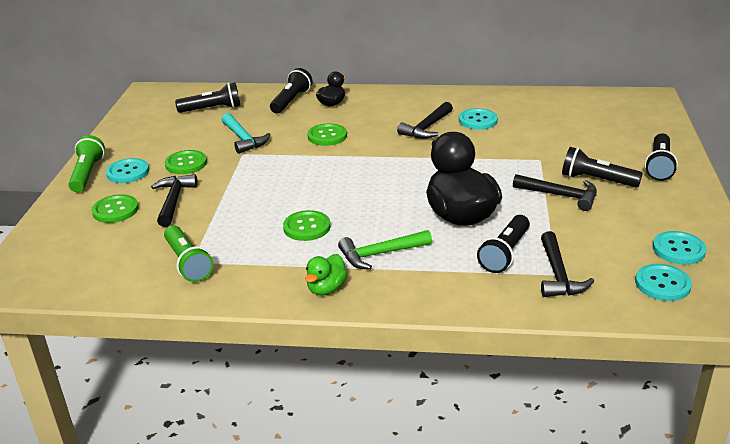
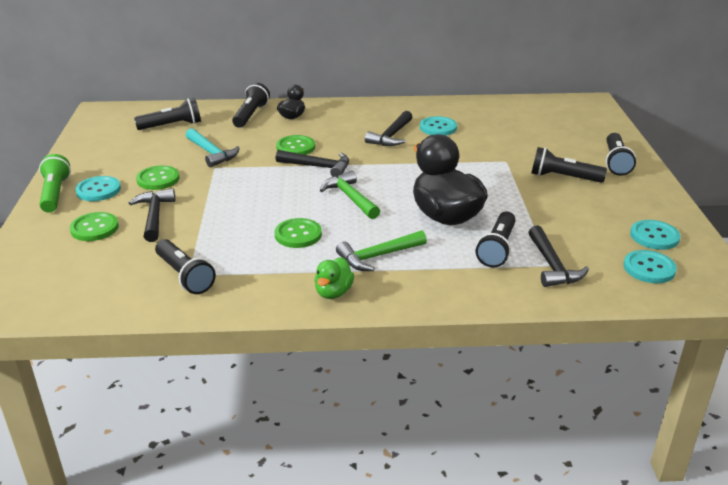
camera: 10 degrees left, 0 degrees up
green flashlight [164,225,213,282] -> black flashlight [155,239,216,294]
black hammer [513,174,597,211] -> black hammer moved to [276,150,349,177]
none -> green hammer [320,171,380,219]

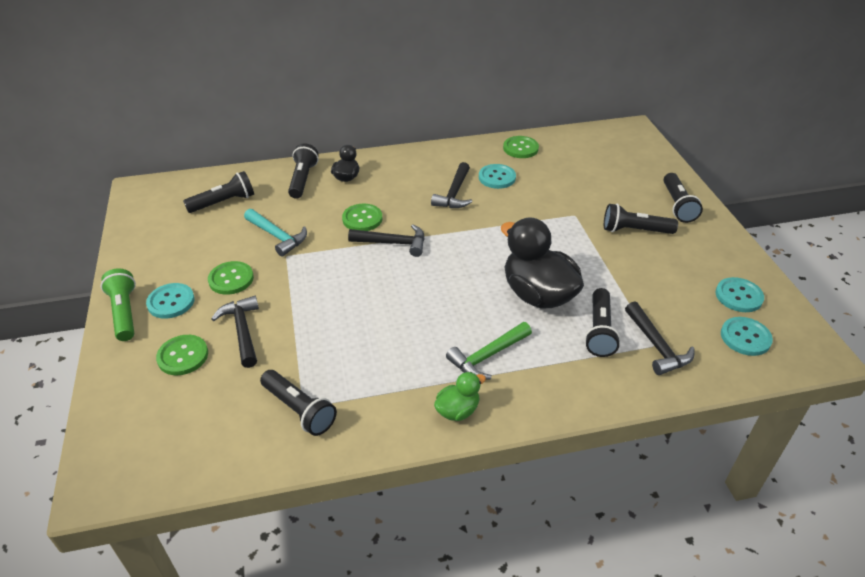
camera: 10 degrees left, 10 degrees up
green button [275,218,322,248] -> green button moved to [503,136,539,158]
green duck [314,257,354,299] -> green duck turned 135 degrees counterclockwise [434,372,486,421]
green hammer [320,171,380,219] -> none

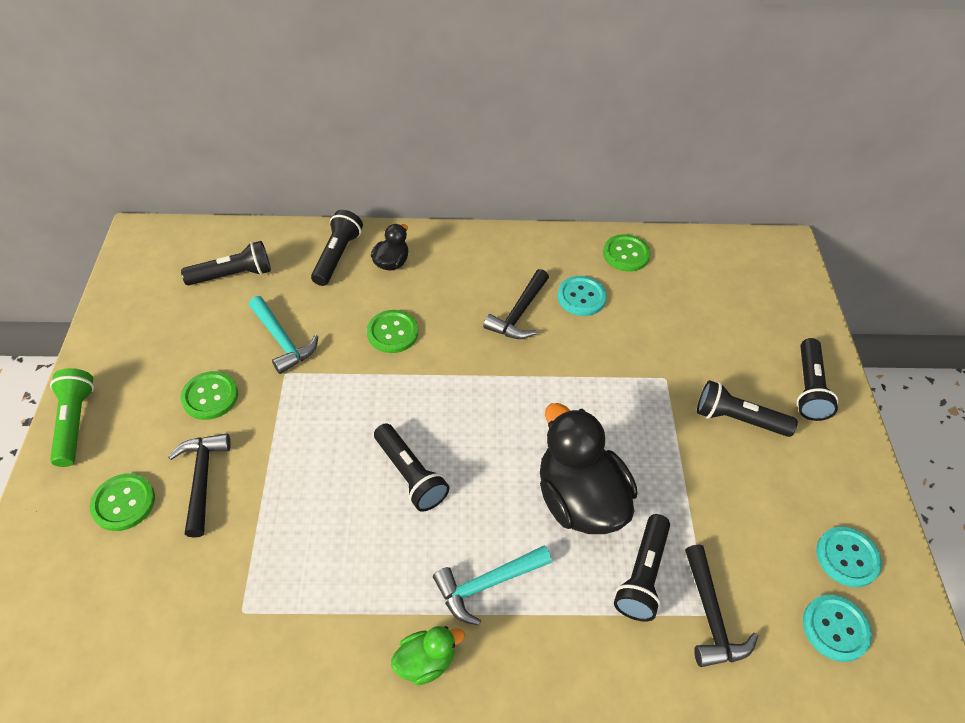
camera: 10 degrees right, 10 degrees up
turquoise button [146,283,195,319] -> none
black flashlight [260,370,337,436] -> black flashlight moved to [374,423,449,511]
black hammer [348,224,425,257] -> none
green hammer [446,322,532,380] -> turquoise hammer [433,545,552,625]

